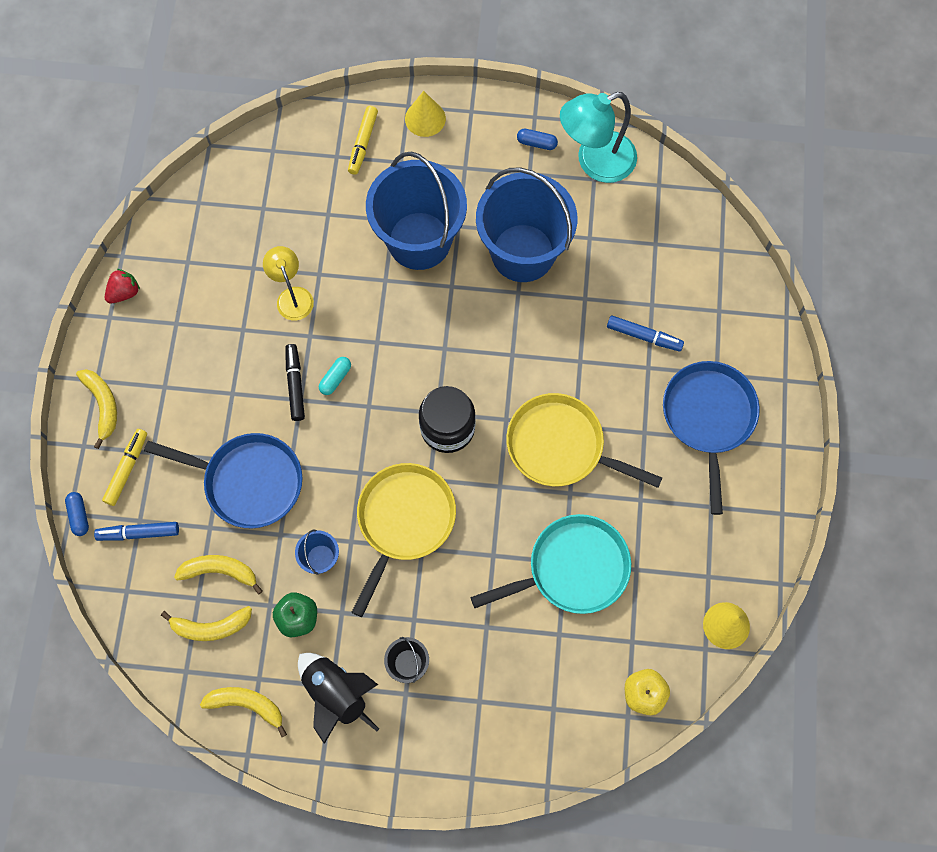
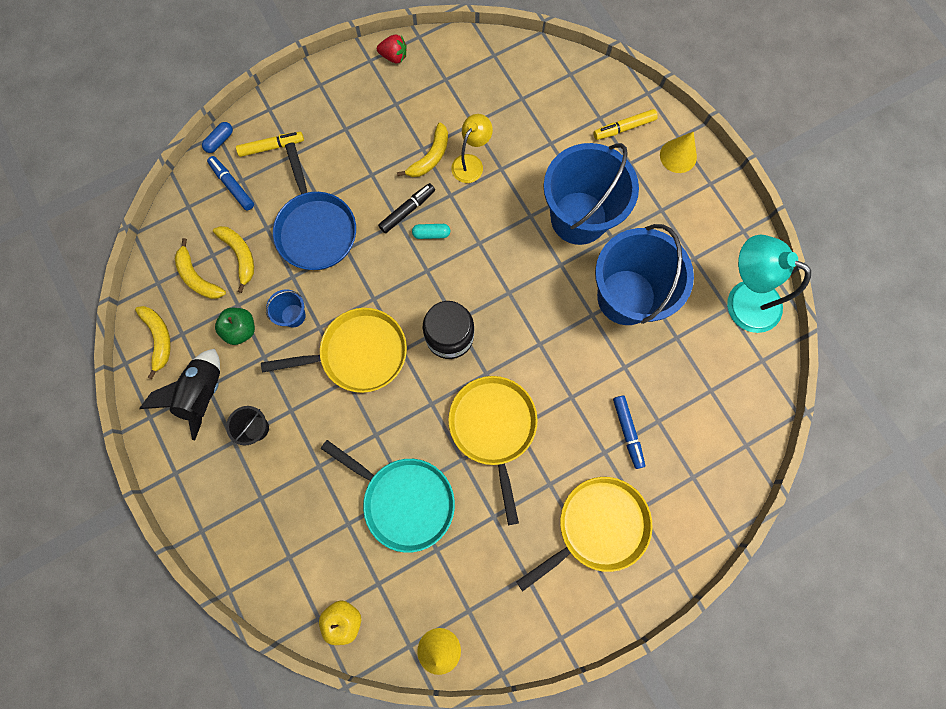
camera: 55 degrees right, 5 degrees up
yellow banana [76,369,117,449] -> yellow banana moved to [397,123,448,177]
blue capsule [517,129,558,150] -> none
blue pan [663,361,760,515] -> yellow pan [517,477,653,592]

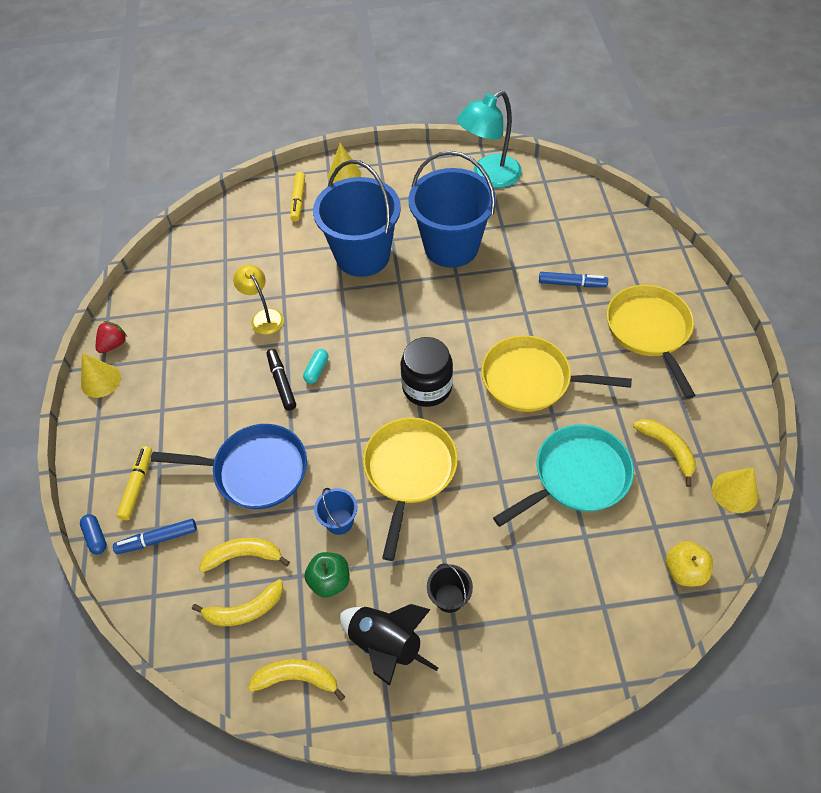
camera: 65 degrees left, 20 degrees down
yellow banana [397,123,448,177] -> yellow banana moved to [633,419,696,487]
none -> yellow cone [81,353,121,398]

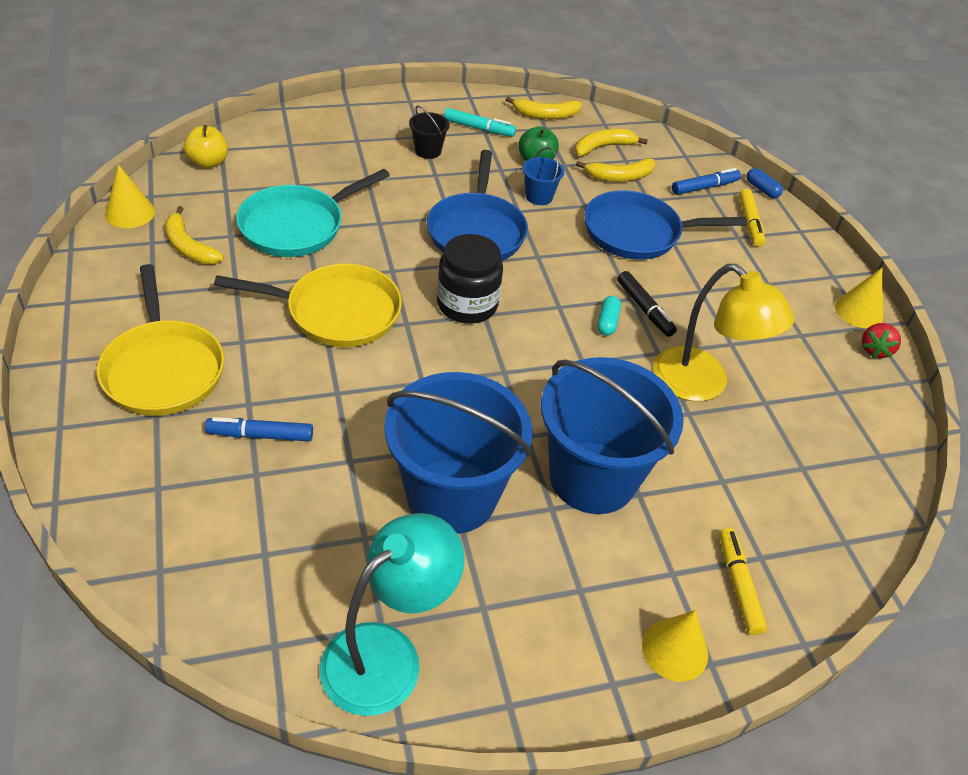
camera: 165 degrees right, 10 degrees down
yellow lamp [233,265,284,335] -> yellow lamp [653,264,795,401], size x1.66
black rocket [340,604,438,686] -> turquoise marker [444,108,516,137]
yellow pan [363,417,458,561] -> blue pan [427,150,528,260]

